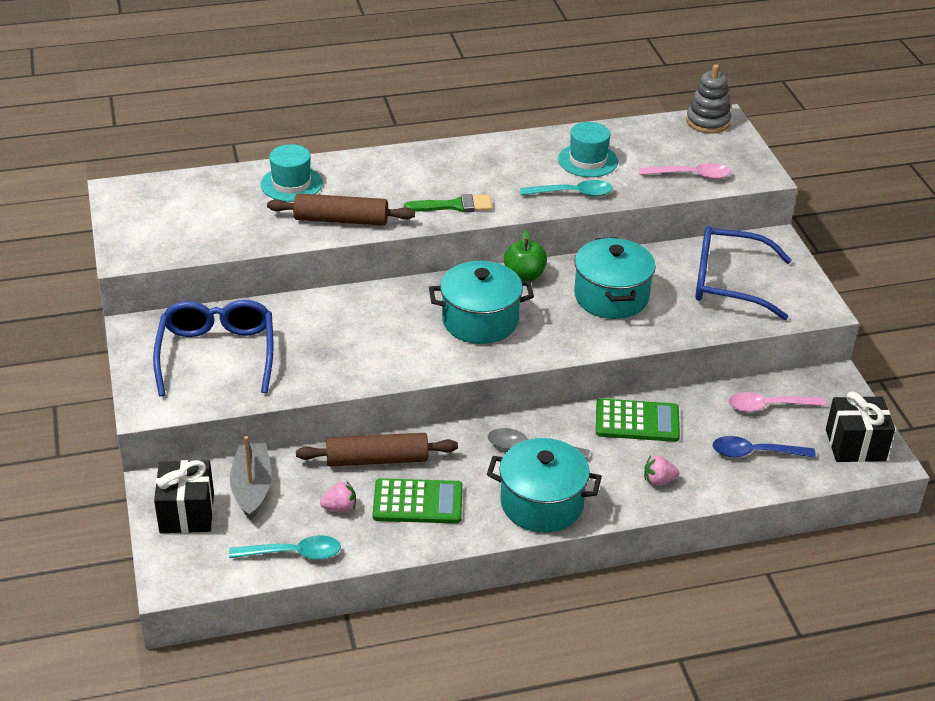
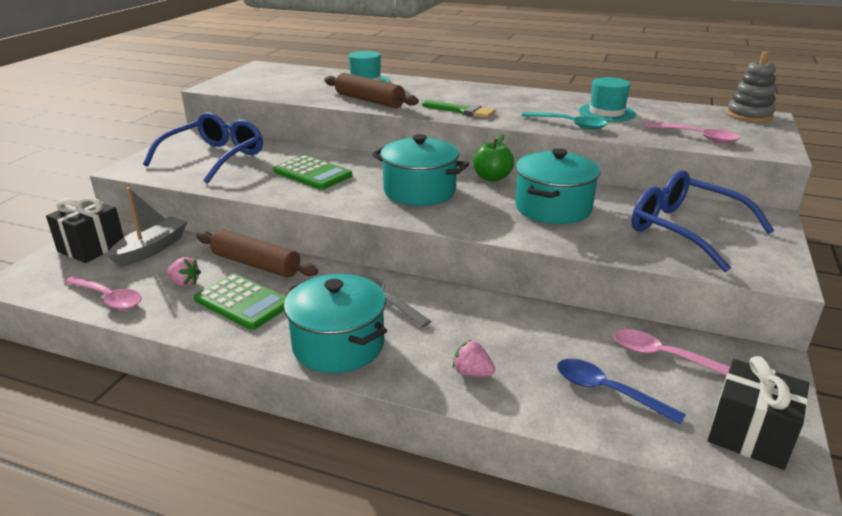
camera: 35 degrees right, 10 degrees down
turquoise spoon [229,535,341,560] -> pink spoon [65,276,142,310]
green calculator [596,398,680,442] -> green calculator moved to [273,155,352,190]

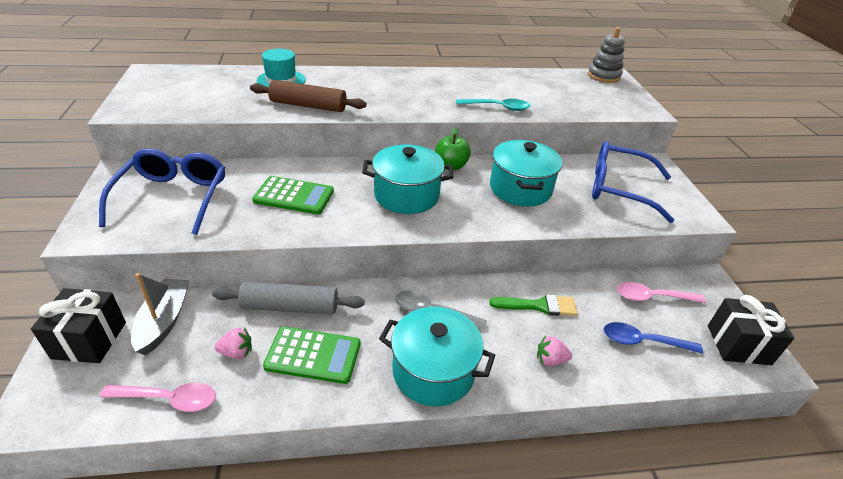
camera: 30 degrees left, 10 degrees up
brown rolling pin [197,230,318,278] -> grey rolling pin [212,282,365,314]
green brush [422,100,496,118] -> green brush moved to [489,294,578,316]
turquoise hat [579,77,636,122] -> none
pink spoon [644,122,740,143] -> none

